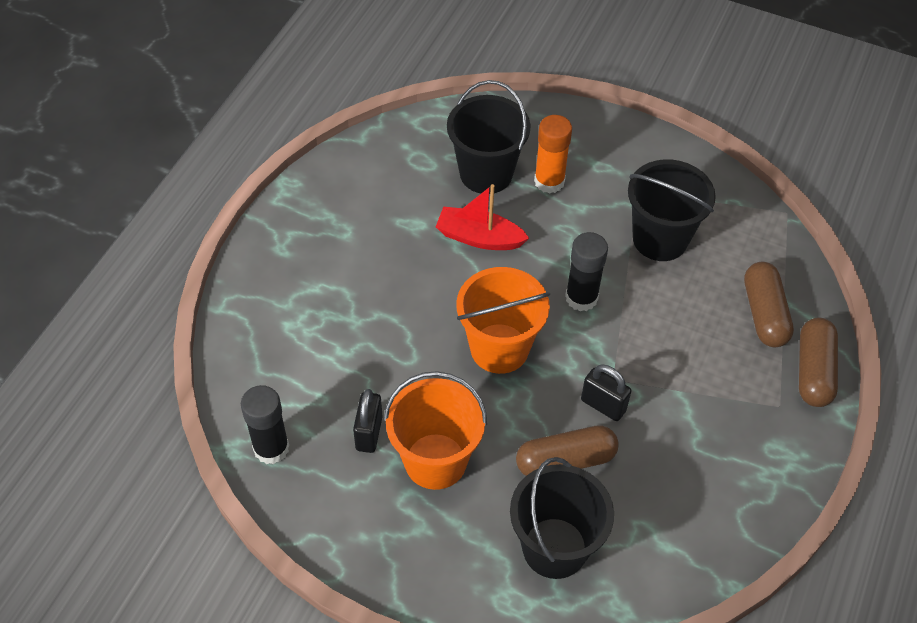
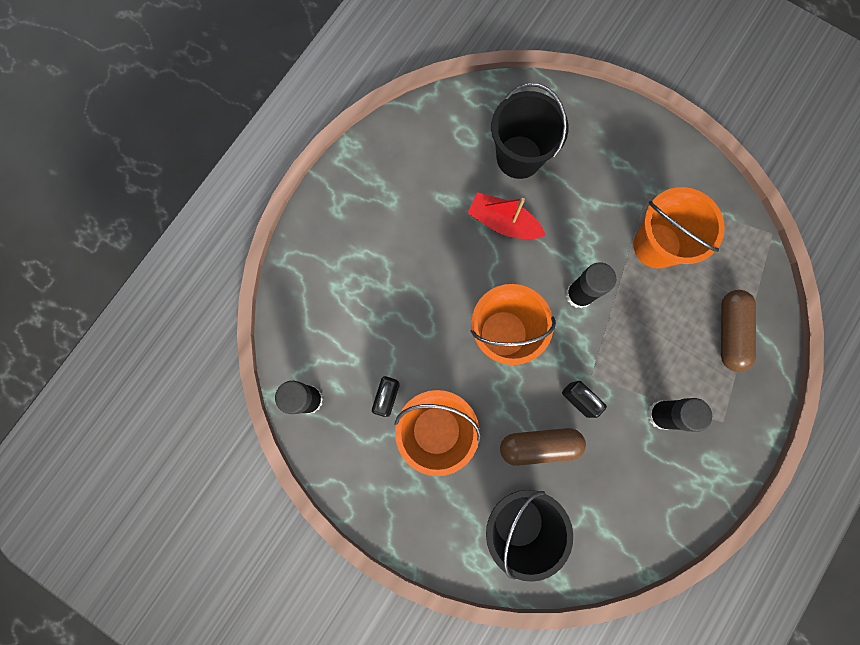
camera: 10 degrees right, 25 degrees up
orange glue stick [534,115,572,194] -> none
black bucket [628,159,716,261] -> orange bucket [633,187,725,268]
brown capsule [799,317,838,407] -> none
none -> black glue stick [648,398,712,432]

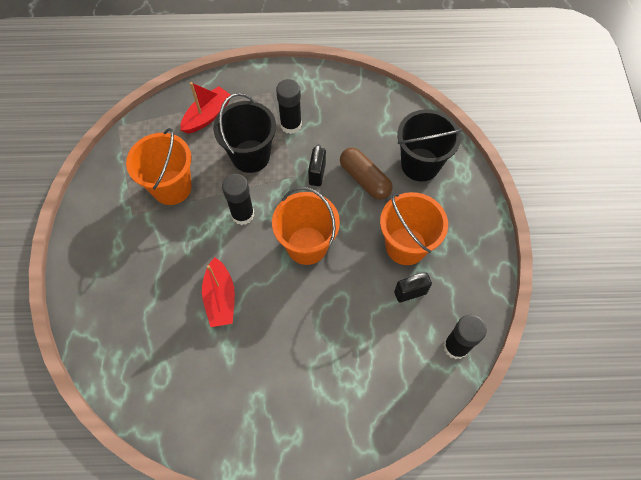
camera: 125 degrees left, 15 degrees down
black bucket [491,83,568,179] -> black bucket moved to [213,93,276,173]
brown capsule [721,290,756,372] -> red boat [180,82,231,134]

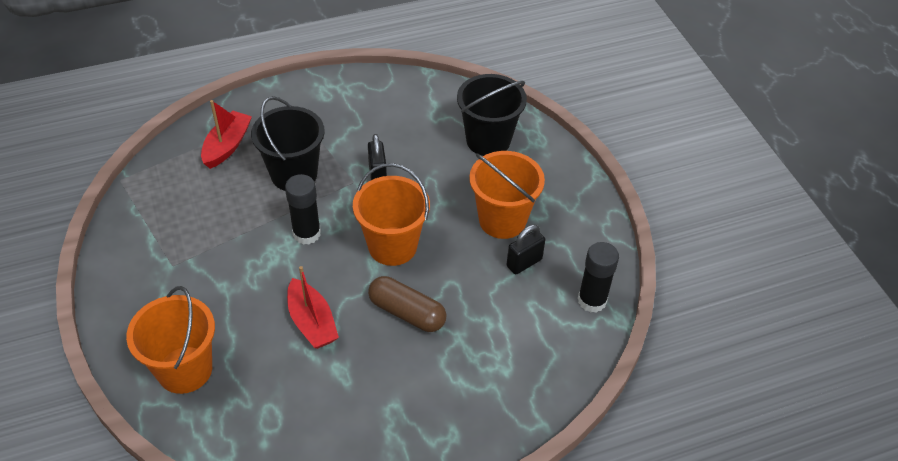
camera: 20 degrees left, 15 degrees down
orange bucket [126,128,192,205] -> orange bucket moved to [126,286,215,394]
black glue stick [276,79,302,134] -> none
brown capsule [340,148,392,200] -> brown capsule moved to [368,276,446,332]

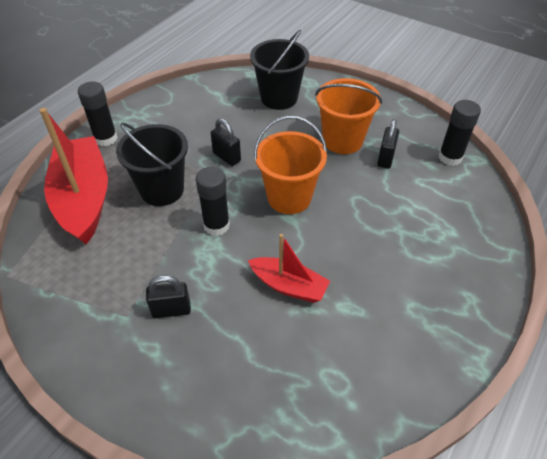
camera: 35 degrees left, 0 degrees up
orange bucket [126,286,215,394] -> none
red boat [201,100,252,169] -> red boat [40,108,108,244], size x1.83
brown capsule [368,276,446,332] -> none
none -> black glue stick [78,81,118,146]
none -> black padlock [146,275,191,318]

